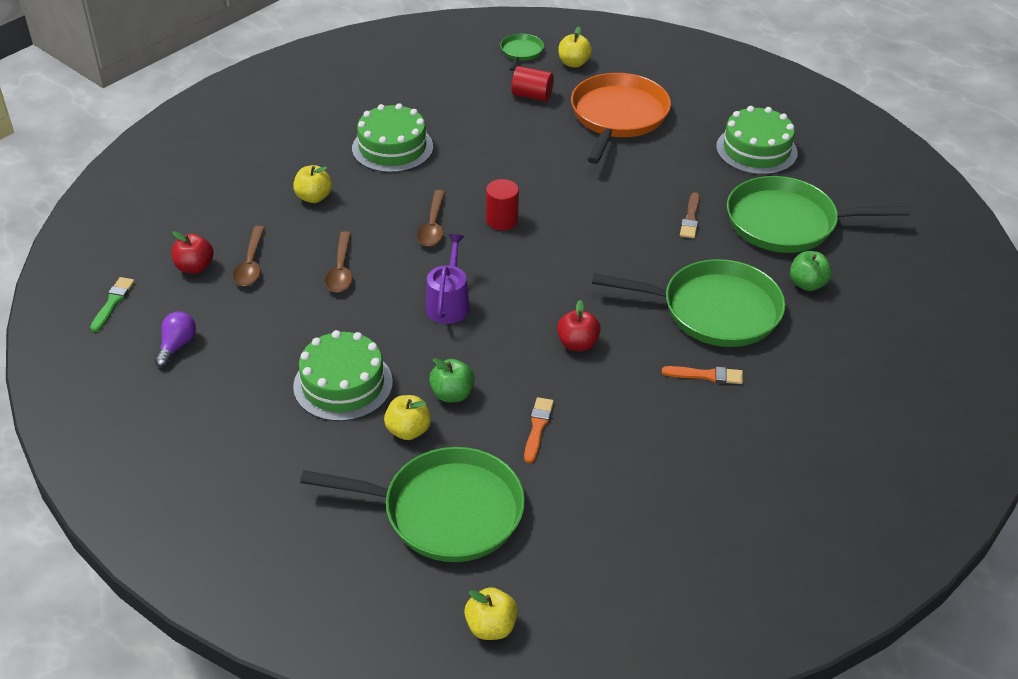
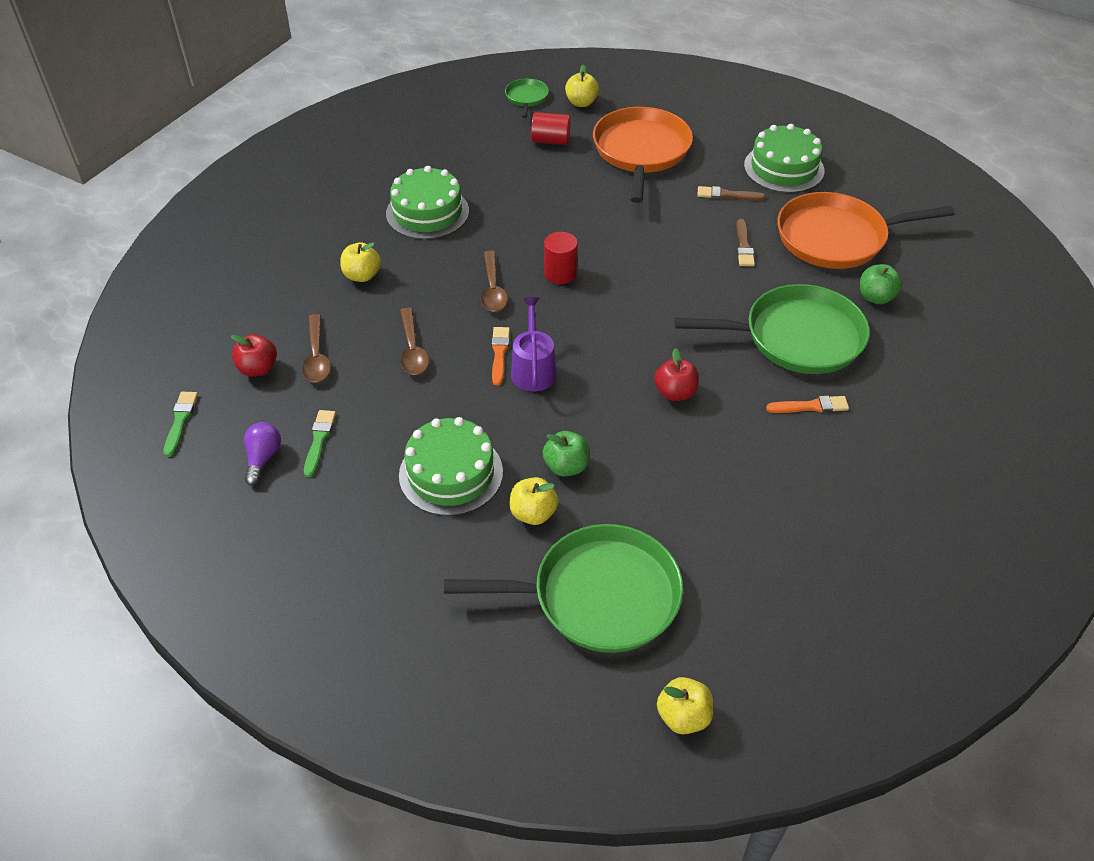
camera: 10 degrees left, 5 degrees up
orange brush [524,397,554,463] -> orange brush moved to [491,327,510,386]
green pan [727,176,910,253] -> orange pan [777,192,954,269]
none -> green brush [304,410,336,477]
none -> brown brush [697,186,766,201]

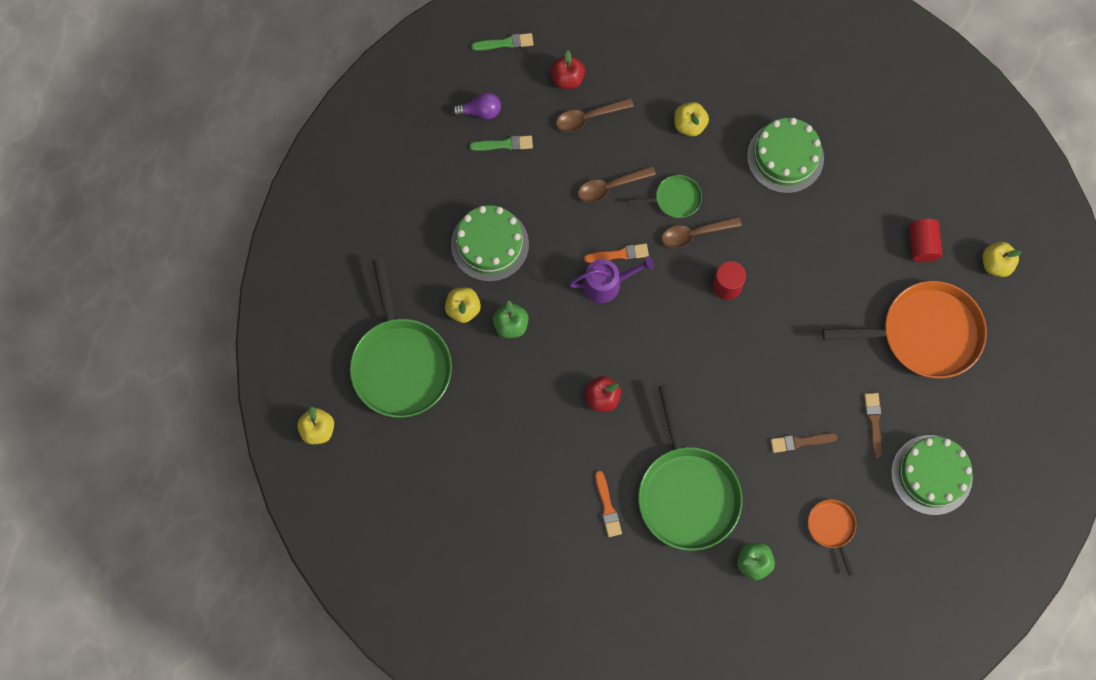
camera: 80 degrees right, 25 degrees up
green pan [505,79,549,118] -> green pan moved to [628,175,702,218]
orange pan [777,192,954,269] -> orange pan [808,500,856,576], size x0.47

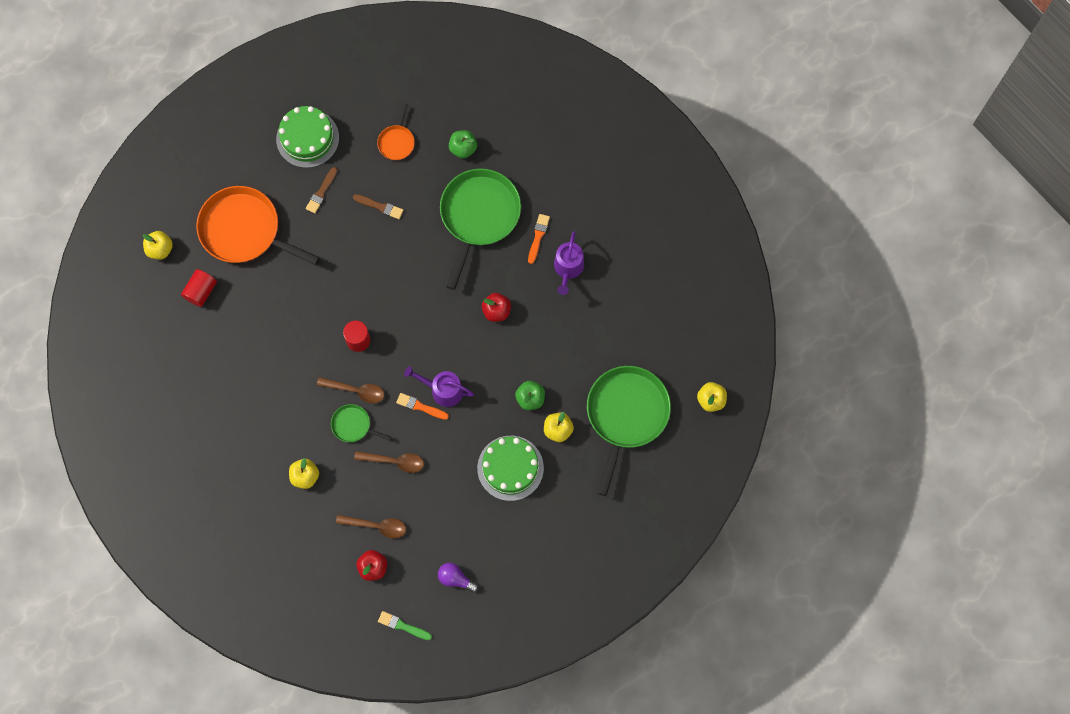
camera: 150 degrees left, 0 degrees up
green brush [469,136,533,151] -> none
green cake [747,118,824,193] -> none
none -> purple watering can [554,231,584,295]

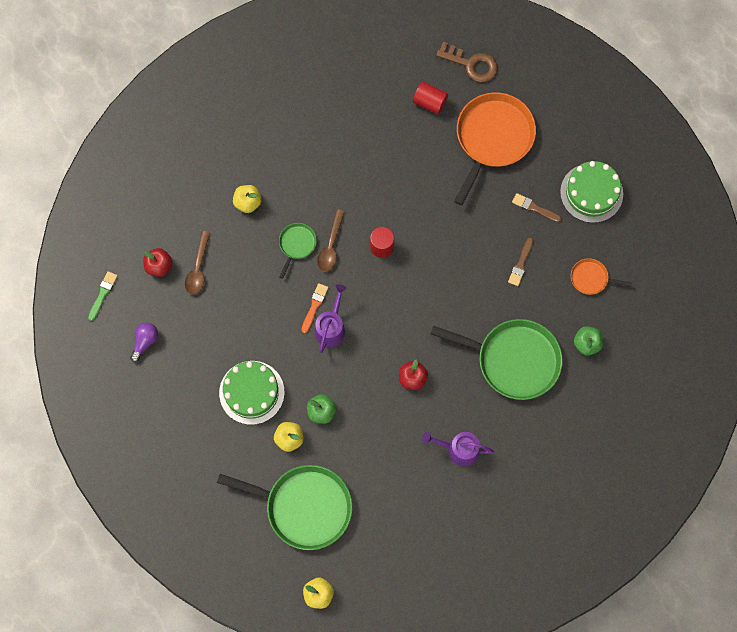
camera: 90 degrees right, 0 degrees up
yellow apple [143,231,173,260] -> brown key [436,42,498,82]
brown spoon [354,451,424,473] -> none
orange brush [528,214,550,264] -> none

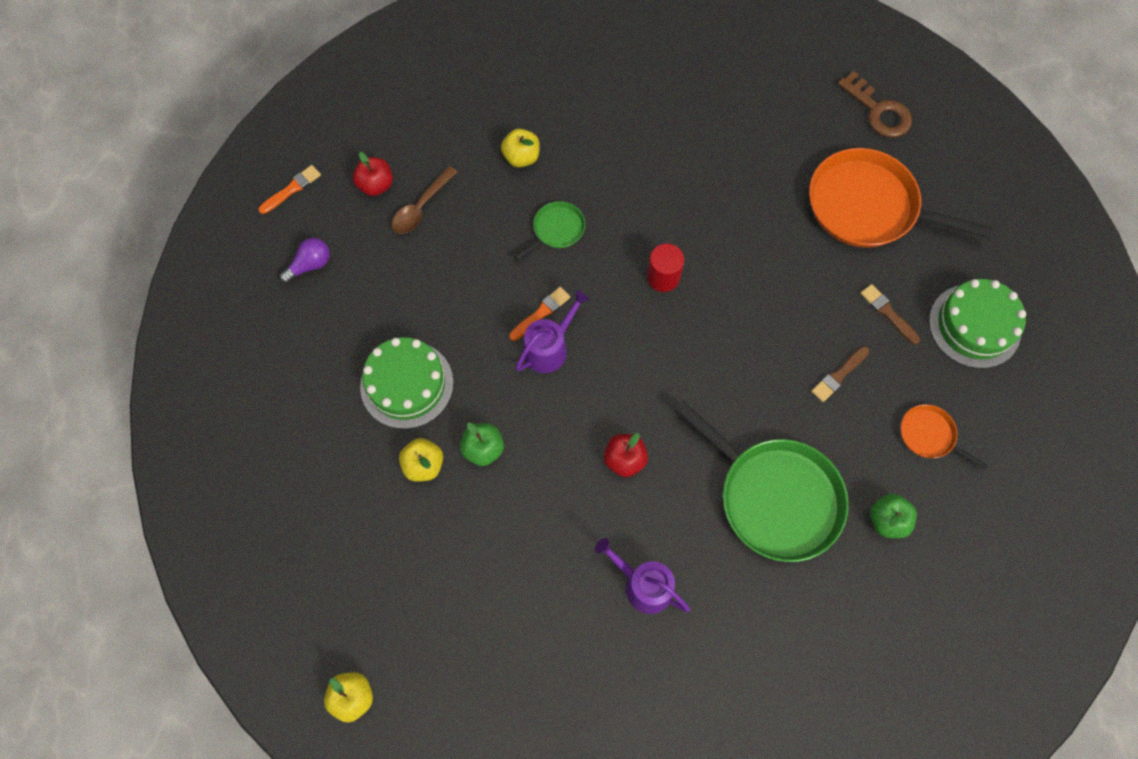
camera: 25 degrees right, 5 degrees down
green brush [88,271,118,321] -> orange brush [259,165,321,214]
green pan [217,465,352,550] -> none
brown spoon [317,209,345,272] -> none
red cylinder [413,82,448,114] -> none
orange pan [454,92,536,205] -> orange pan turned 120 degrees counterclockwise [809,148,993,248]

